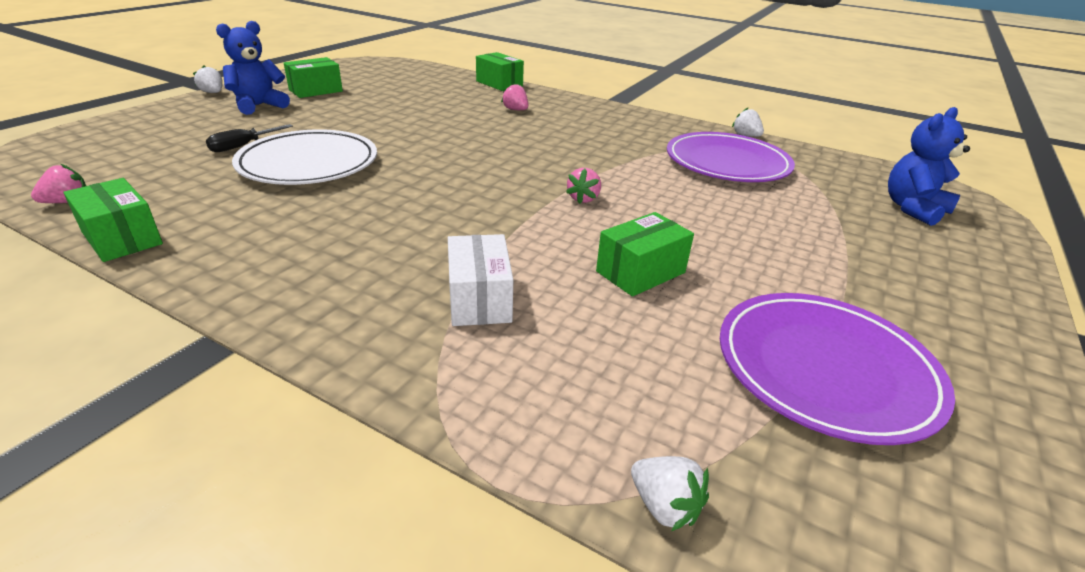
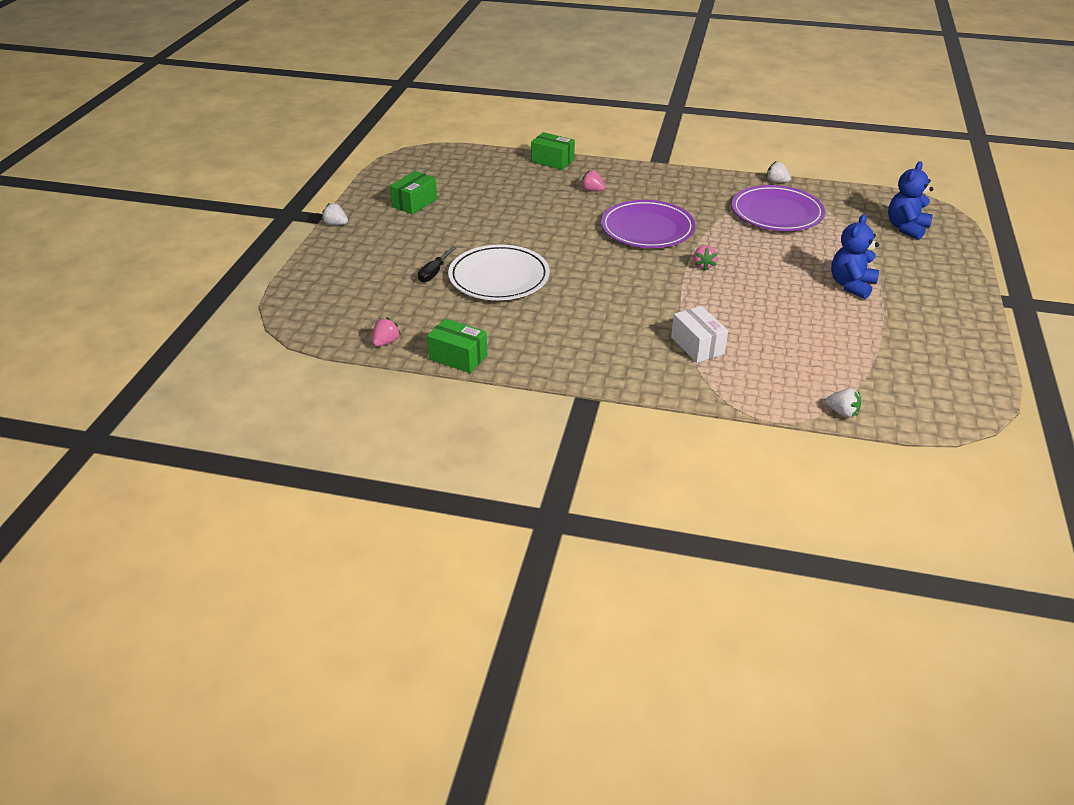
camera: 15 degrees left, 5 degrees up
blue teddy bear [216,21,290,115] -> blue teddy bear moved to [831,214,879,299]
green box [596,212,694,297] -> none
purple plate [720,293,955,445] -> purple plate moved to [601,200,695,248]

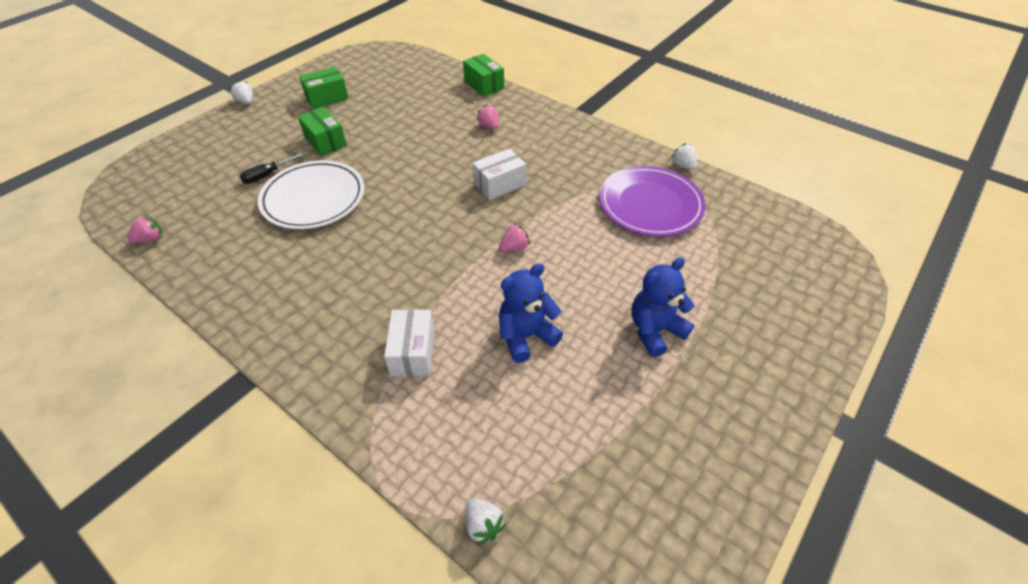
camera: 25 degrees right, 10 degrees up
green box [427,318,487,373] -> green box moved to [298,107,347,156]
purple plate [601,200,695,248] -> white box [473,148,526,200]
pink strawberry [693,246,718,270] -> pink strawberry turned 150 degrees counterclockwise [499,223,530,252]
blue teddy bear [888,161,933,240] -> blue teddy bear moved to [499,263,563,363]

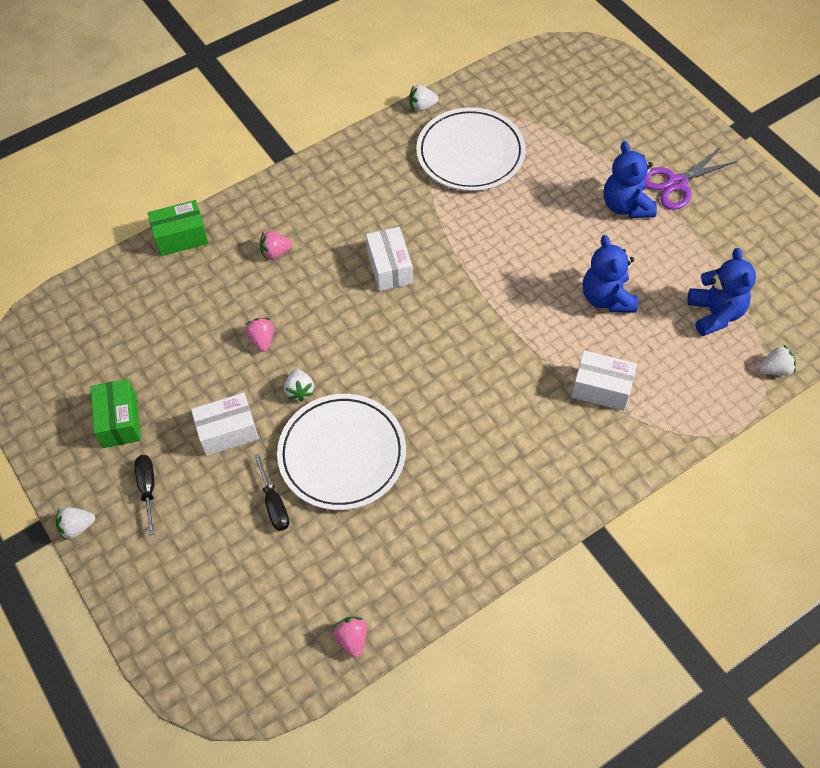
camera: 70 degrees left, 10 degrees up
green box [298,107,347,156] -> white box [191,393,259,456]
pink strawberry [499,223,530,252] -> pink strawberry moved to [245,318,274,352]
purple plate [599,166,706,236] -> white plate [416,107,526,191]
none -> black screwdriver [134,455,155,536]
none -> white strawberry [284,369,314,402]
none -> purple scissors [644,147,738,210]
none -> blue teddy bear [688,248,756,336]

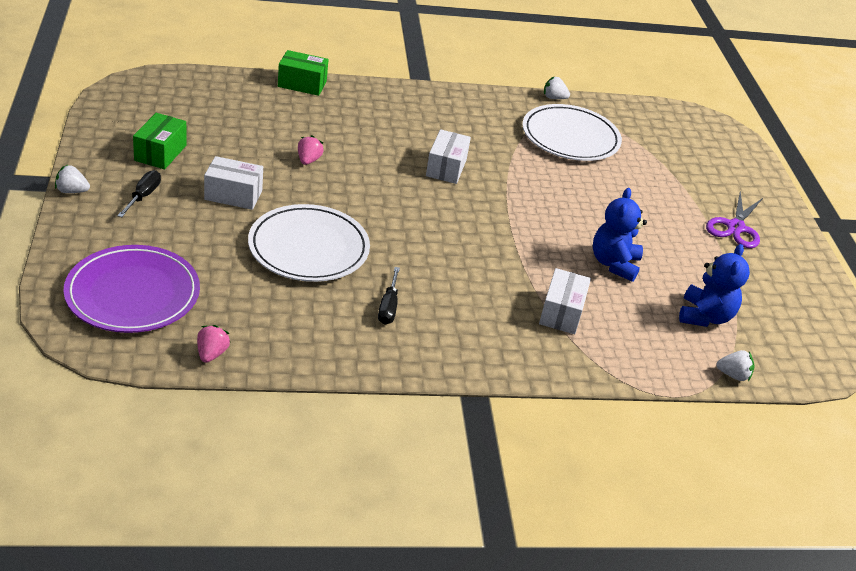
camera: 20 degrees right, 20 degrees down
black screwdriver [254,454,289,531] -> black screwdriver moved to [378,267,400,325]
pink strawberry [260,231,292,260] -> none
white strawberry [284,369,314,402] -> none
white box [572,350,637,411] -> white box turned 60 degrees clockwise [539,268,591,334]
blue teddy bear [604,141,657,218] -> none
purple scissors [644,147,738,210] -> purple scissors turned 60 degrees counterclockwise [706,191,763,248]
none -> purple plate [63,245,200,333]

